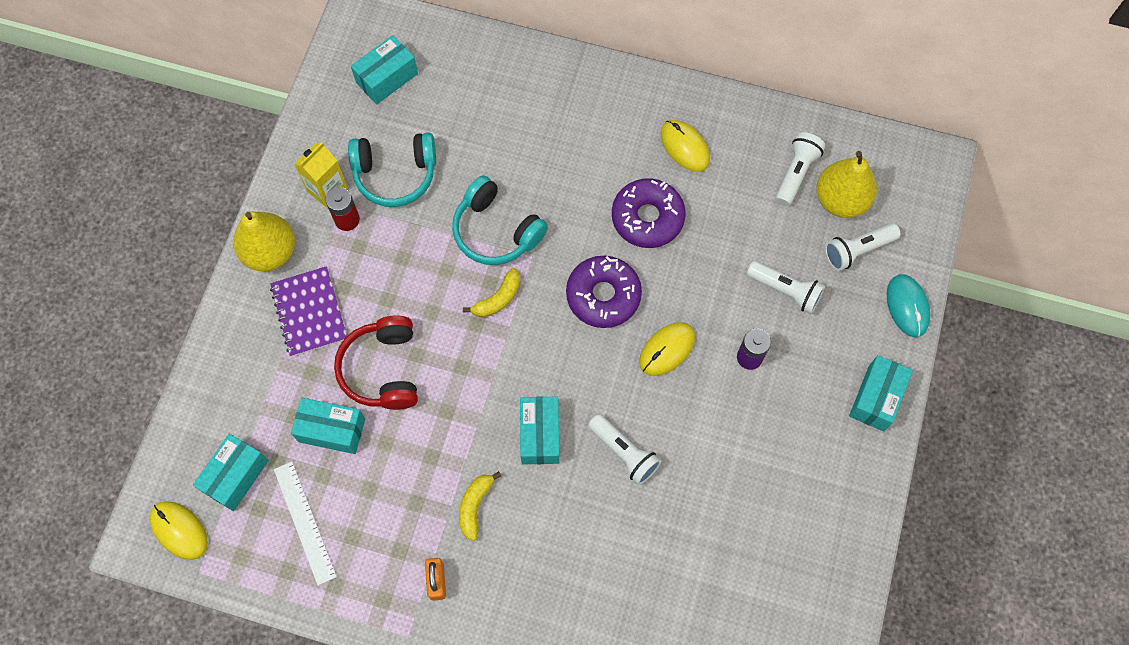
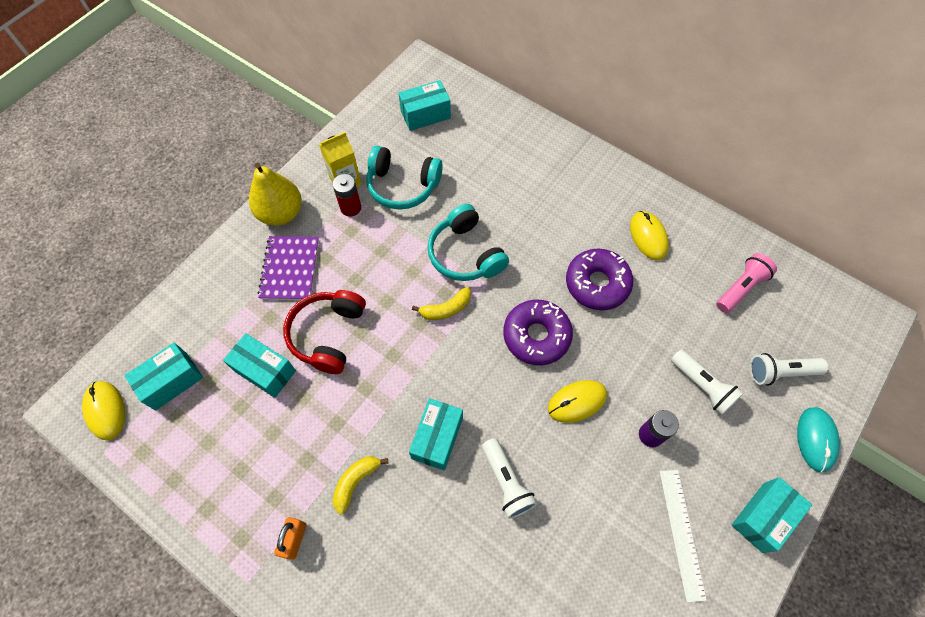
camera: 20 degrees right, 5 degrees down
white ruler [274,462,337,585] -> white ruler moved to [660,470,707,603]
white flashlight [775,132,825,206] -> pink flashlight [716,253,777,313]
yellow pear [816,151,877,218] -> none

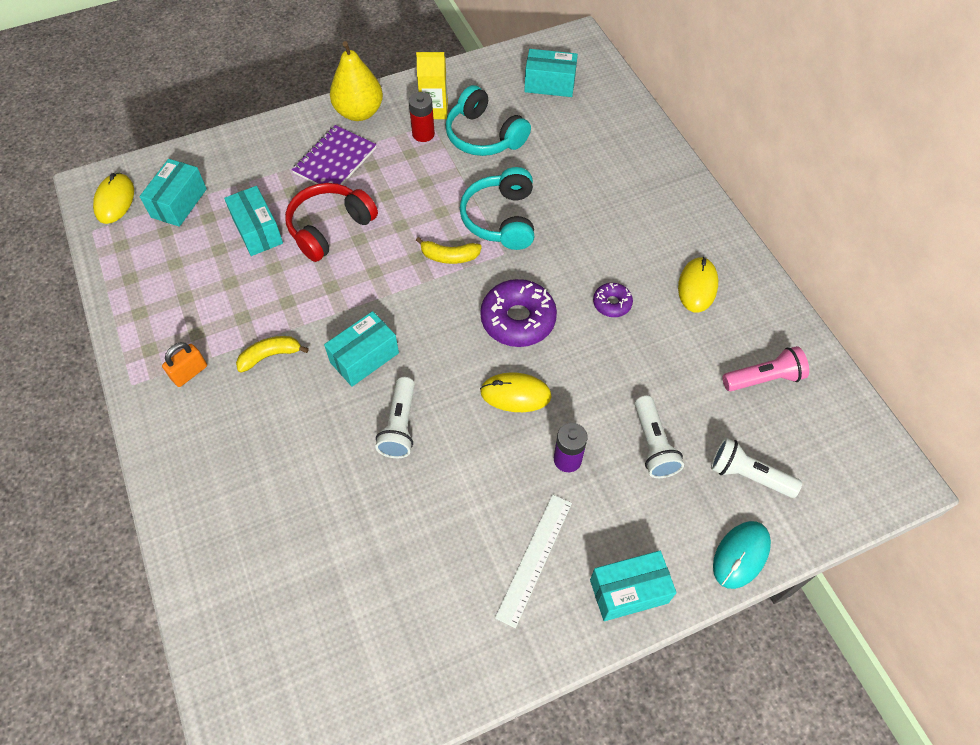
camera: 30 degrees right, 5 degrees down
turquoise box [124,343,203,410] -> turquoise box turned 60 degrees counterclockwise [139,159,207,227]
purple donut [566,249,633,310] -> purple donut [593,283,633,317], size x0.53

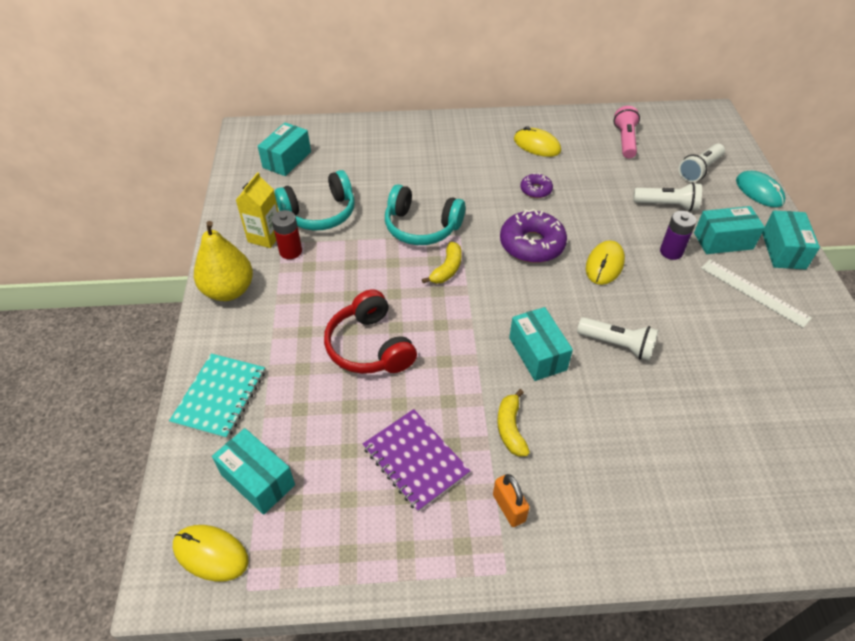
camera: 70 degrees left, 10 degrees down
turquoise box [224,186,283,256] -> turquoise box moved to [694,206,765,254]
purple notebook [292,125,376,185] -> purple notebook moved to [363,409,470,512]
none -> turquoise notebook [169,354,265,439]

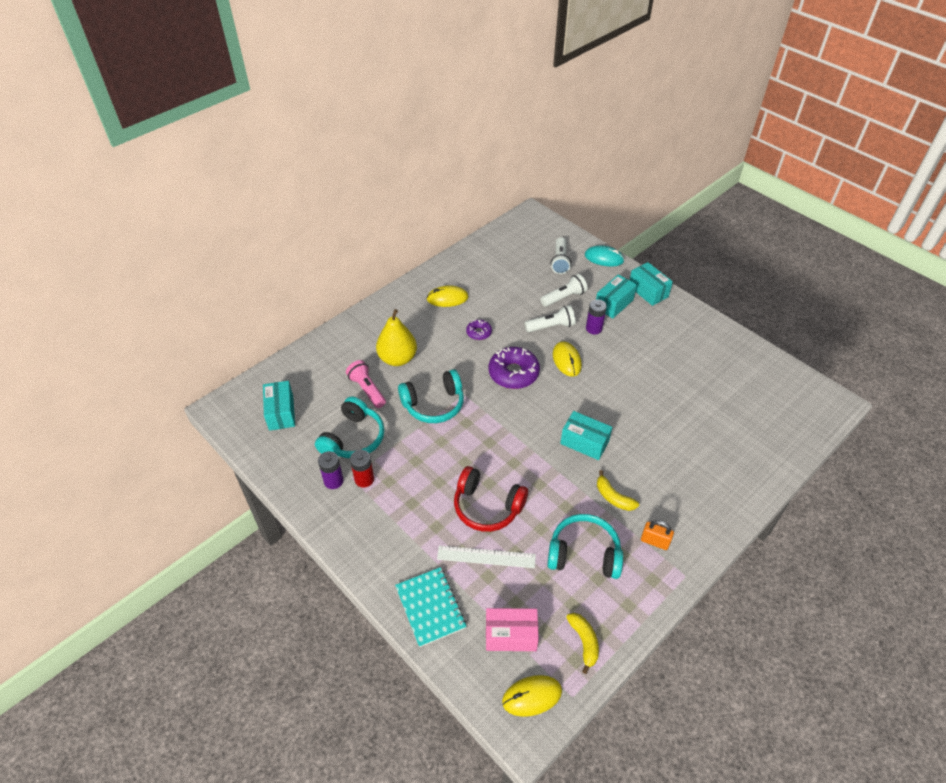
camera: 40 degrees left, 0 degrees up
yellow pear [194,221,253,301] -> yellow pear moved to [376,309,417,366]
turquoise box [212,428,295,515] -> pink box [486,608,539,651]
yellow carton [236,172,279,248] -> purple battery [318,451,343,489]
purple notebook [363,409,470,512] -> turquoise headphones [547,514,623,579]
yellow banana [422,242,462,284] -> yellow banana moved to [566,613,599,674]
white flashlight [577,317,658,361] -> white flashlight moved to [525,305,575,332]
pink flashlight [614,106,640,158] -> pink flashlight moved to [346,360,386,408]
white ruler [701,260,812,328] -> white ruler moved to [437,546,536,568]

